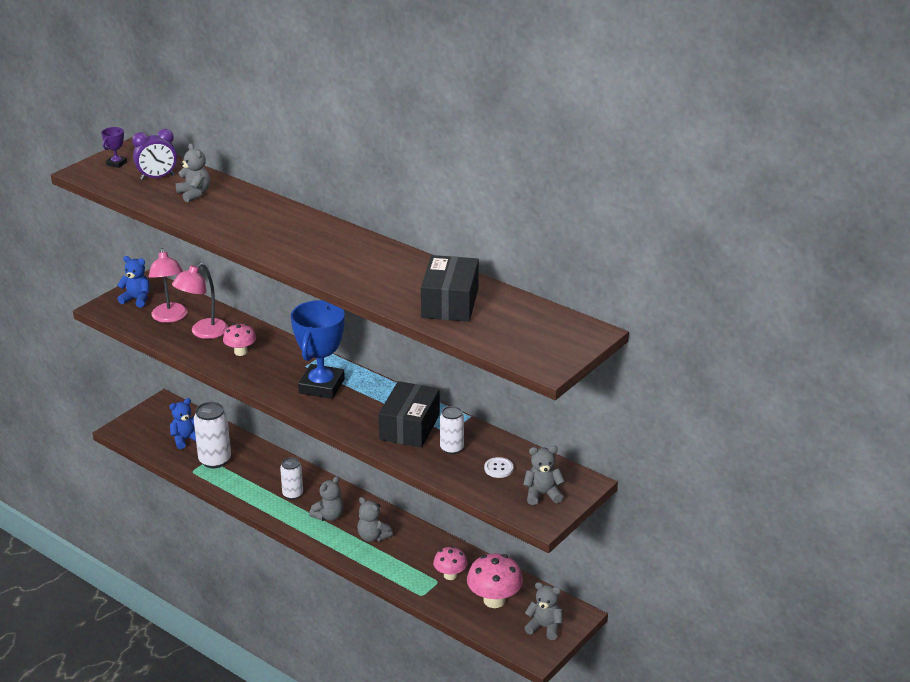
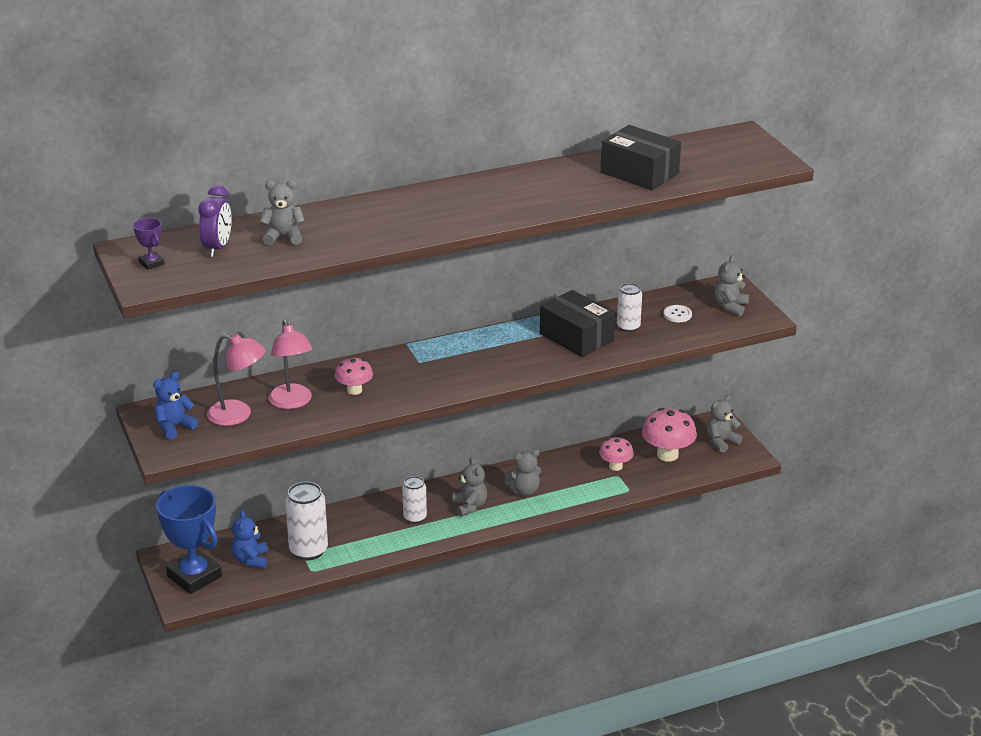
camera: 60 degrees left, 0 degrees up
blue trophy [291,300,345,399] -> blue trophy moved to [156,485,222,594]

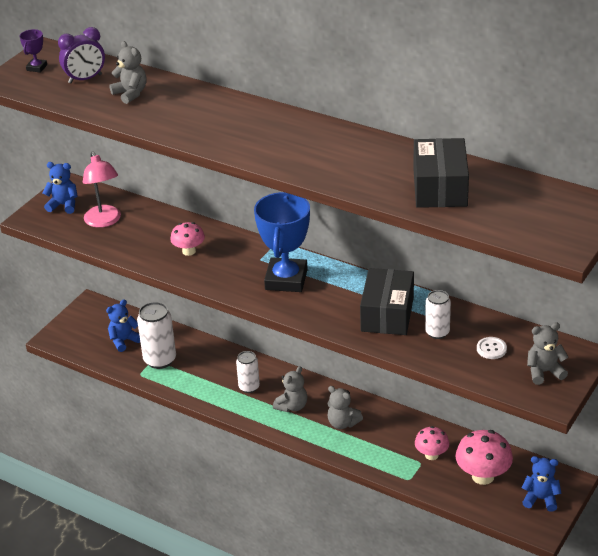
camera: 55 degrees right, 5 degrees up
blue trophy [156,485,222,594] -> blue trophy moved to [254,192,310,292]
pink lamp [268,320,312,409] -> none
grey teddy bear [707,395,743,453] -> blue teddy bear [522,456,562,512]

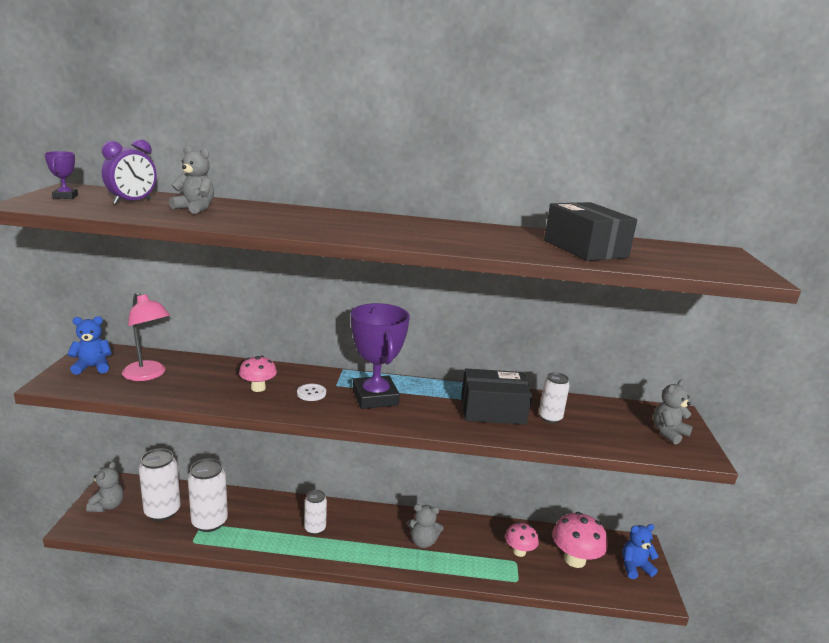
camera: 30 degrees left, 15 degrees down
blue teddy bear [106,299,140,352] -> white can [139,449,181,521]
blue trophy [254,192,310,292] -> purple trophy [351,303,410,409]
grey teddy bear [273,366,307,412] -> grey teddy bear moved to [86,462,124,512]
black box [360,268,414,335] -> black box turned 75 degrees counterclockwise [461,368,532,425]
white button [477,337,507,359] -> white button moved to [297,384,326,401]

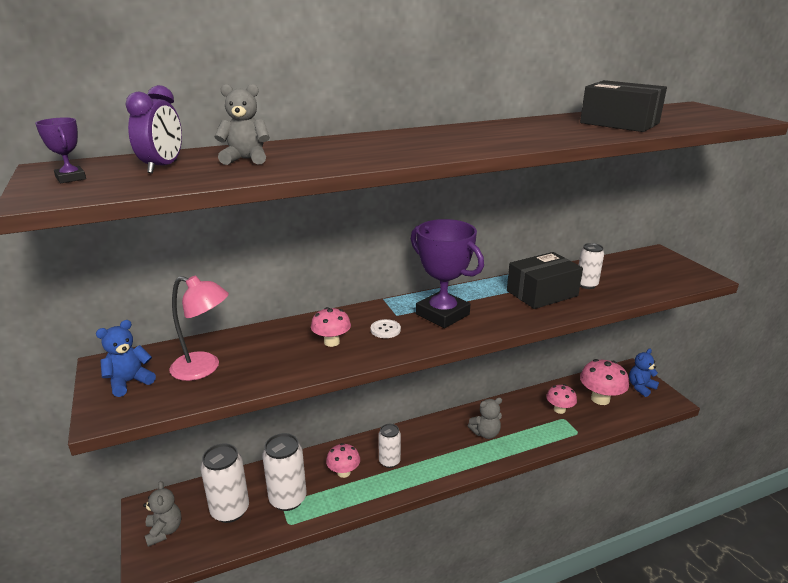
camera: 25 degrees left, 5 degrees up
grey teddy bear [653,379,693,445] -> none
none -> pink mushroom [326,443,360,478]

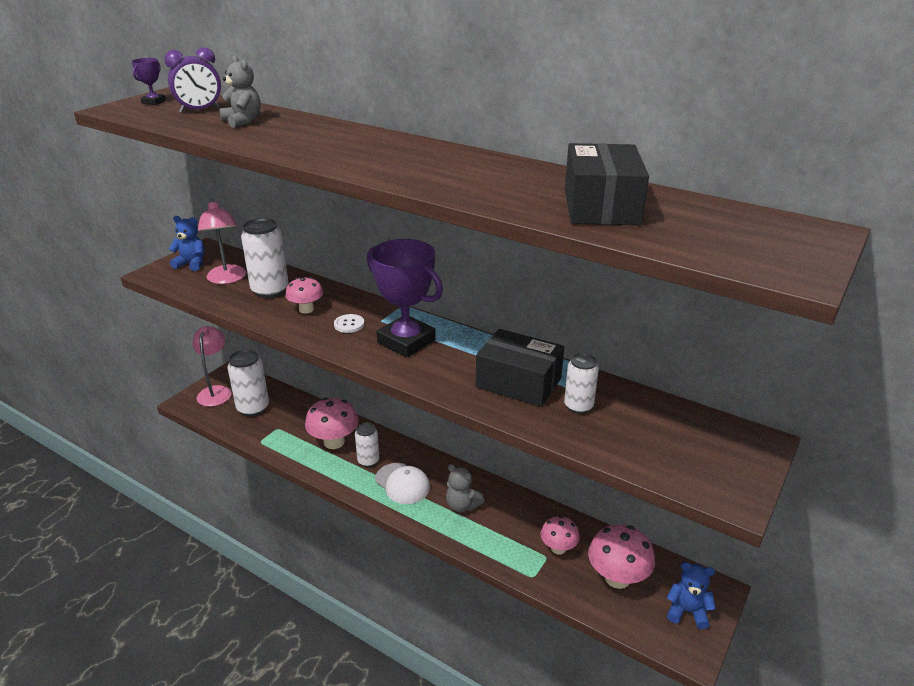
camera: 55 degrees right, 5 degrees up
grey teddy bear [143,481,181,547] -> pink lamp [193,326,231,407]
white can [262,433,307,511] -> white can moved to [241,218,288,298]
pink mushroom [326,443,360,478] -> pink mushroom [305,397,359,449], size x1.60
purple trophy [411,219,484,328] -> purple trophy turned 60 degrees counterclockwise [367,239,443,358]
none -> white cap [375,463,430,504]

